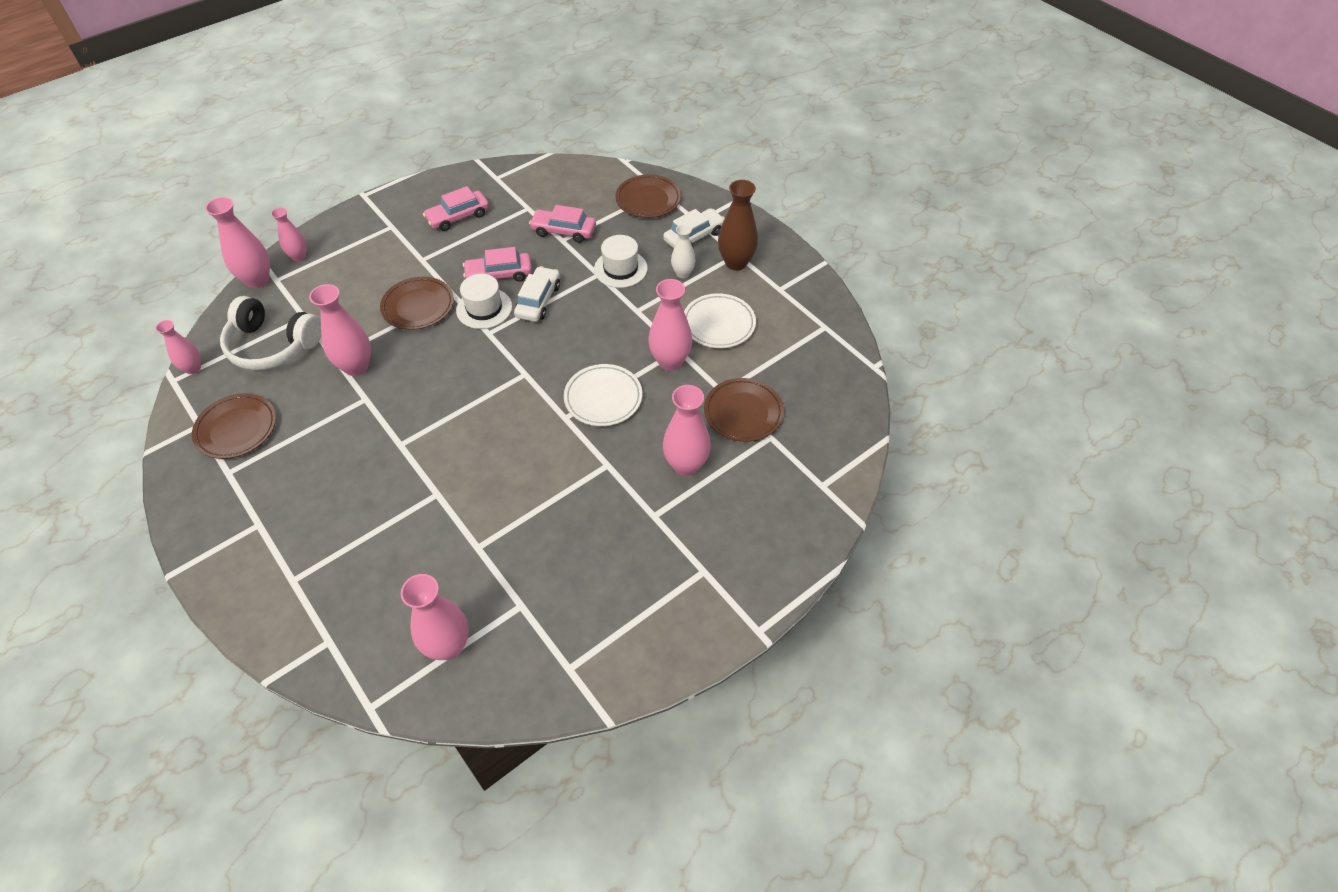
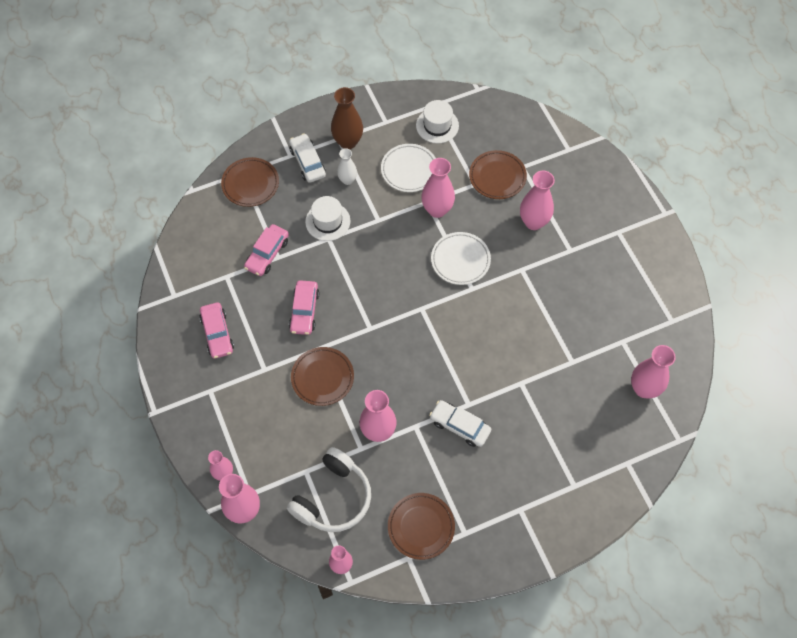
camera: 75 degrees left, 10 degrees up
white hat [456,274,512,329] -> white hat moved to [416,100,459,144]
white car [514,266,560,322] -> white car moved to [429,400,491,447]

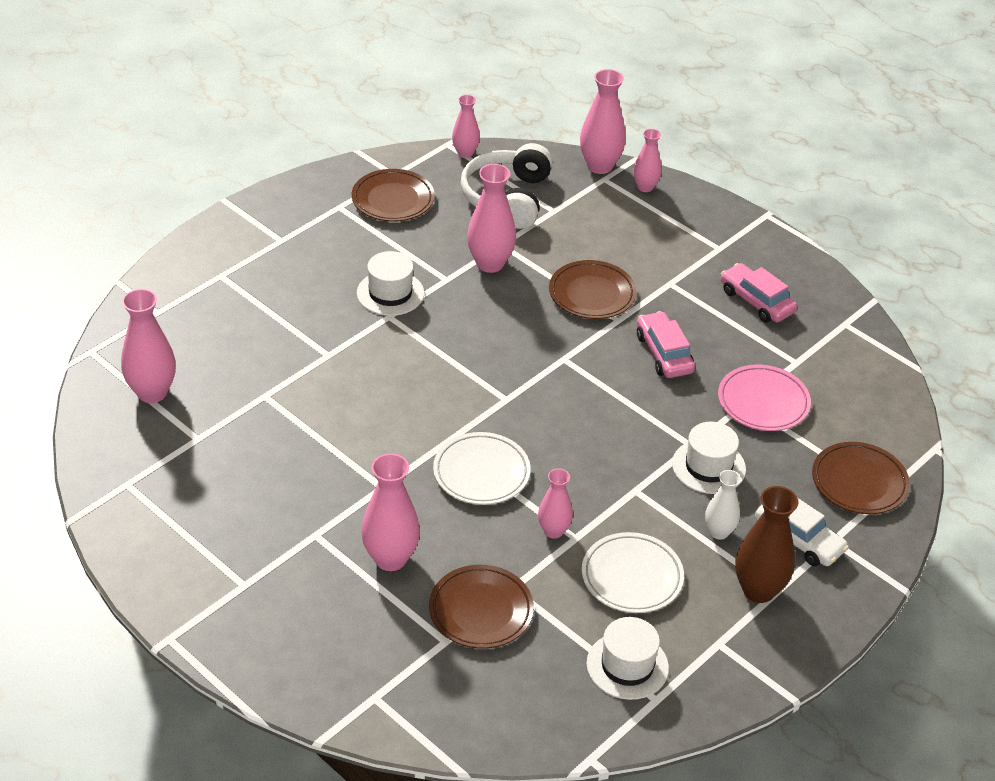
camera: 155 degrees right, 20 degrees down
pink car [244,224,289,276] -> pink plate [718,365,811,431]
pink vase [421,158,455,218] -> pink vase [538,468,573,539], size x0.61
white car [429,400,491,447] -> white hat [357,251,424,316]

